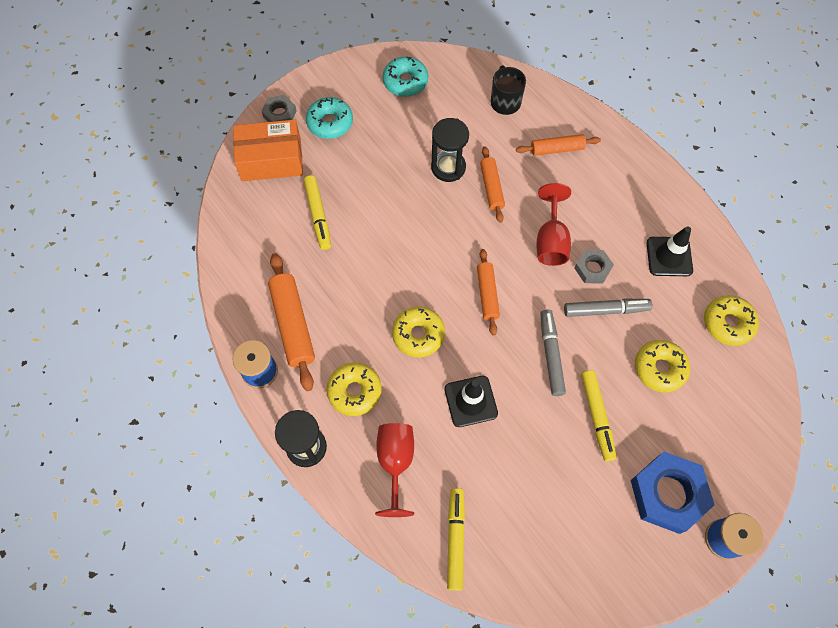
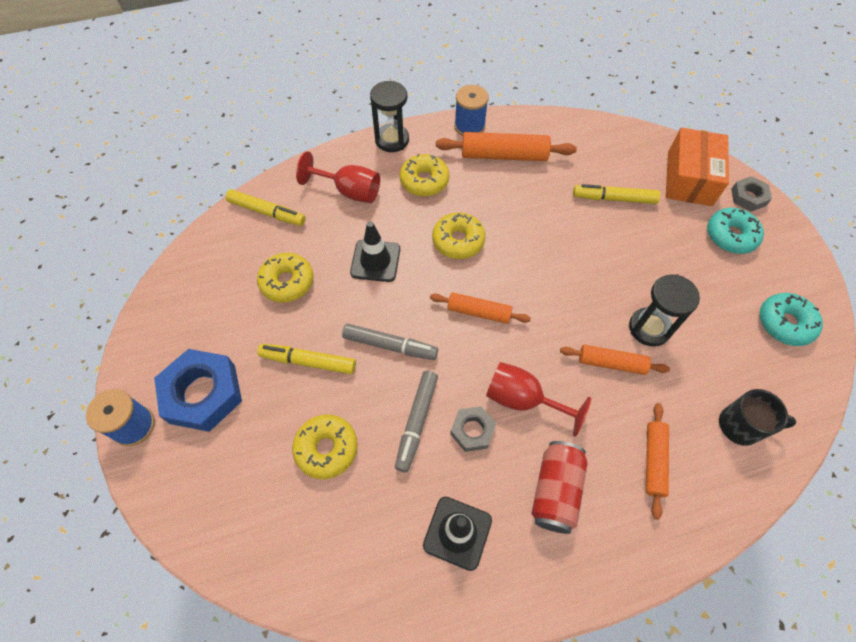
camera: 110 degrees right, 5 degrees down
yellow donut [704,295,759,346] -> yellow donut moved to [257,253,313,303]
none -> red can [531,441,588,534]

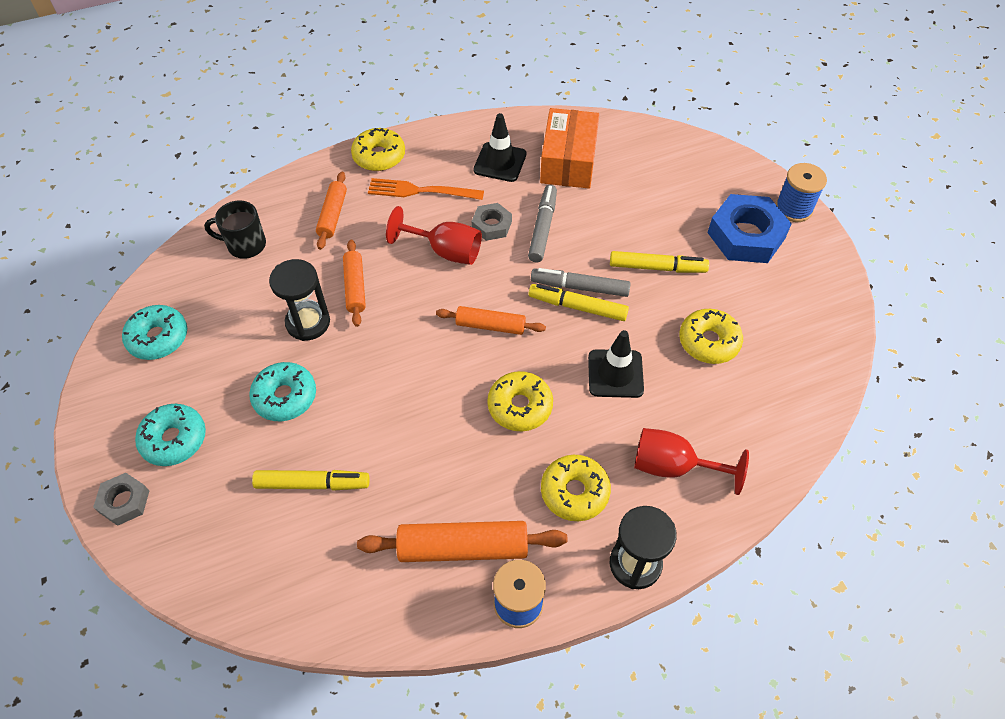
camera: 175 degrees right, 5 degrees down
yellow marker [226,189,306,226] -> yellow marker moved to [529,284,629,321]
yellow donut [292,414,358,479] -> yellow donut moved to [351,128,405,171]
red can [531,441,588,534] -> orange fork [368,178,484,200]
orange rolling pin [560,345,670,375] -> orange rolling pin turned 75 degrees clockwise [343,239,366,327]
orange box [666,127,729,206] -> orange box moved to [540,108,600,189]
none -> turquoise donut [249,362,316,421]

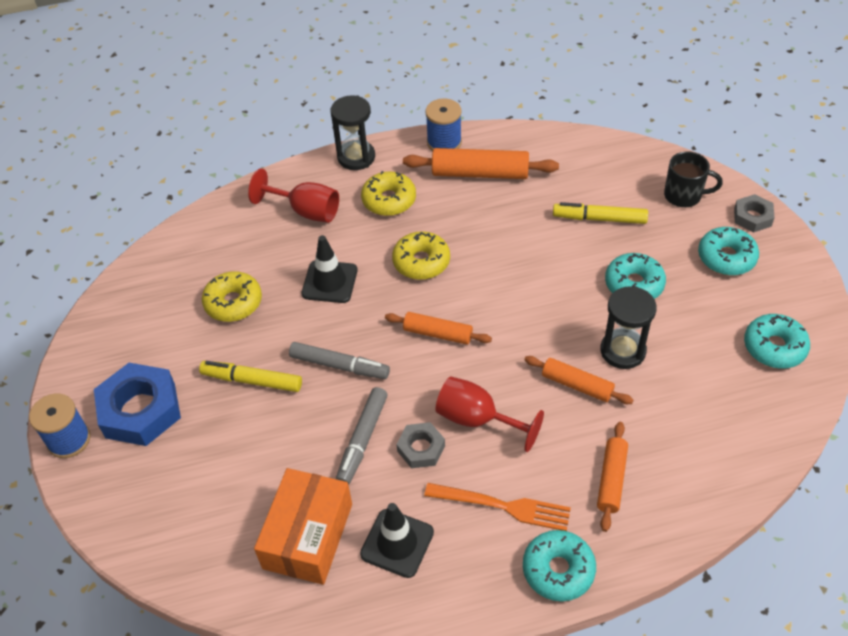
camera: 170 degrees left, 5 degrees down
black mug [204,200,266,259] -> black mug moved to [664,152,723,207]
orange rolling pin [343,239,366,327] -> orange rolling pin turned 60 degrees counterclockwise [524,356,634,404]
yellow donut [351,128,405,171] -> turquoise donut [523,530,596,601]
yellow marker [529,284,629,321] -> none

